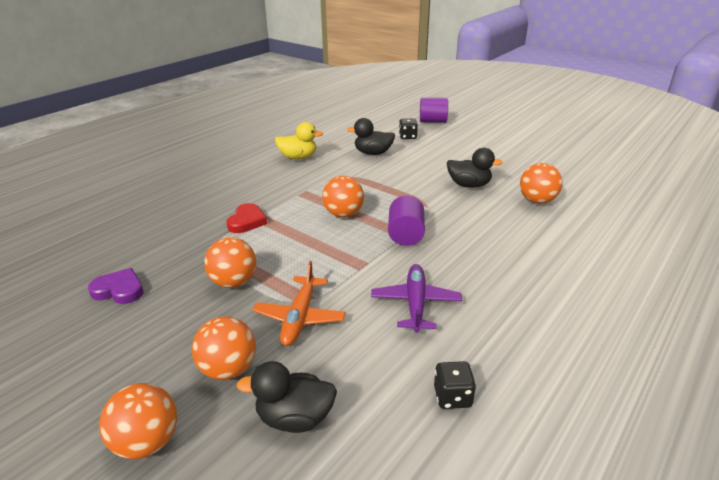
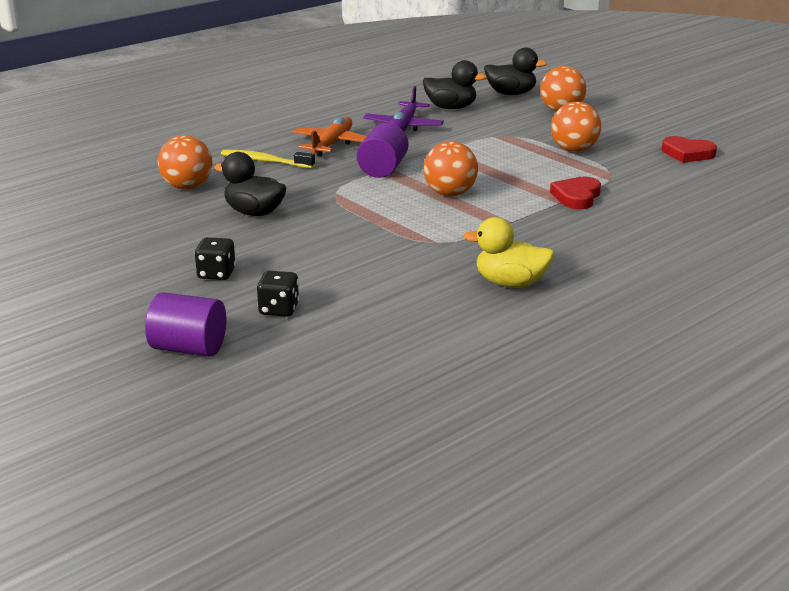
camera: 170 degrees left, 5 degrees down
purple heart [88,268,143,304] -> red heart [662,136,717,163]
orange ball [99,383,177,459] -> none
orange plane [252,261,346,346] -> orange plane moved to [292,116,367,156]
black duck [347,118,395,155] -> black duck moved to [423,60,487,109]
black dice [434,361,476,409] -> black dice moved to [195,237,236,280]
none -> yellow toothbrush [221,150,315,169]

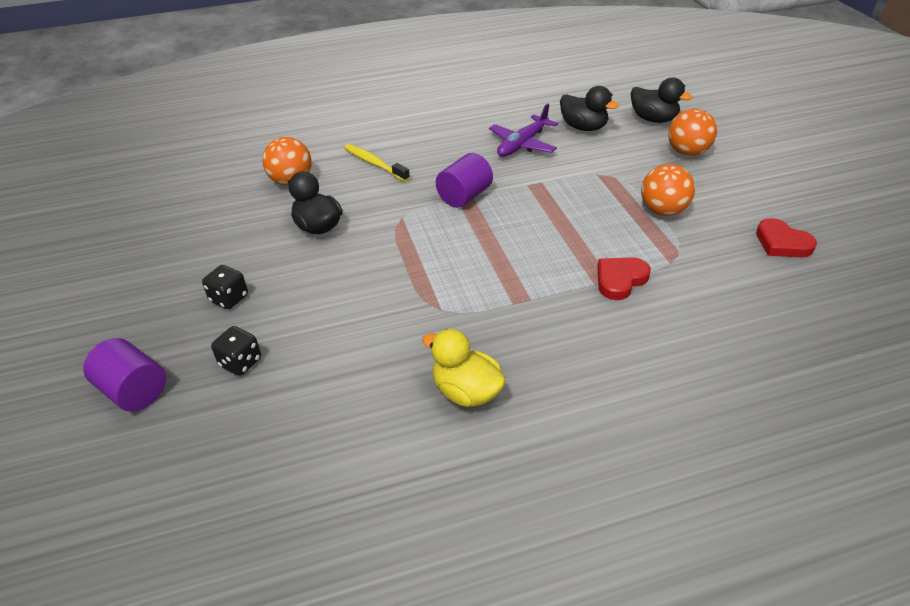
camera: 25 degrees right, 15 degrees up
orange plane [292,116,367,156] -> none
orange ball [423,141,478,196] -> none

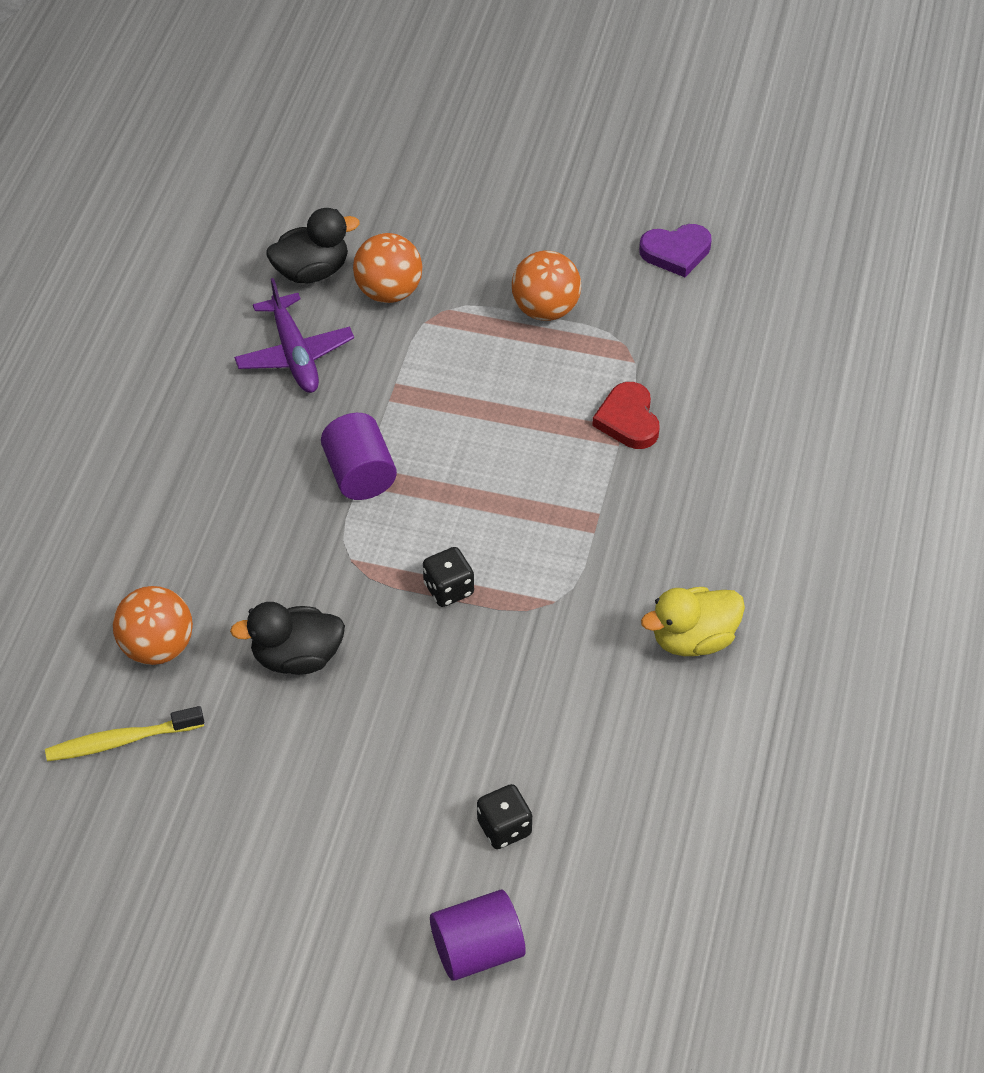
camera: 60 degrees left, 10 degrees up
black dice [202,265,248,309] -> black dice moved to [423,547,474,607]
yellow toothbrush [344,144,410,182] -> yellow toothbrush moved to [45,706,204,761]
black duck [631,77,692,123] -> none
orange ball [668,108,717,156] -> orange ball moved to [353,233,423,303]
red heart [756,218,817,257] -> purple heart [639,224,712,277]

